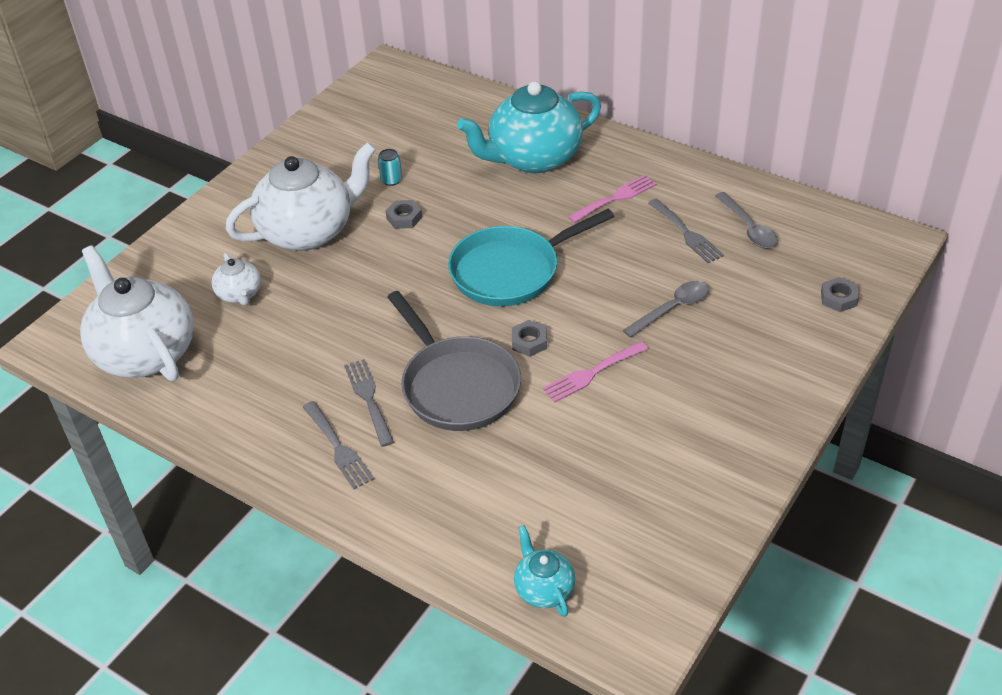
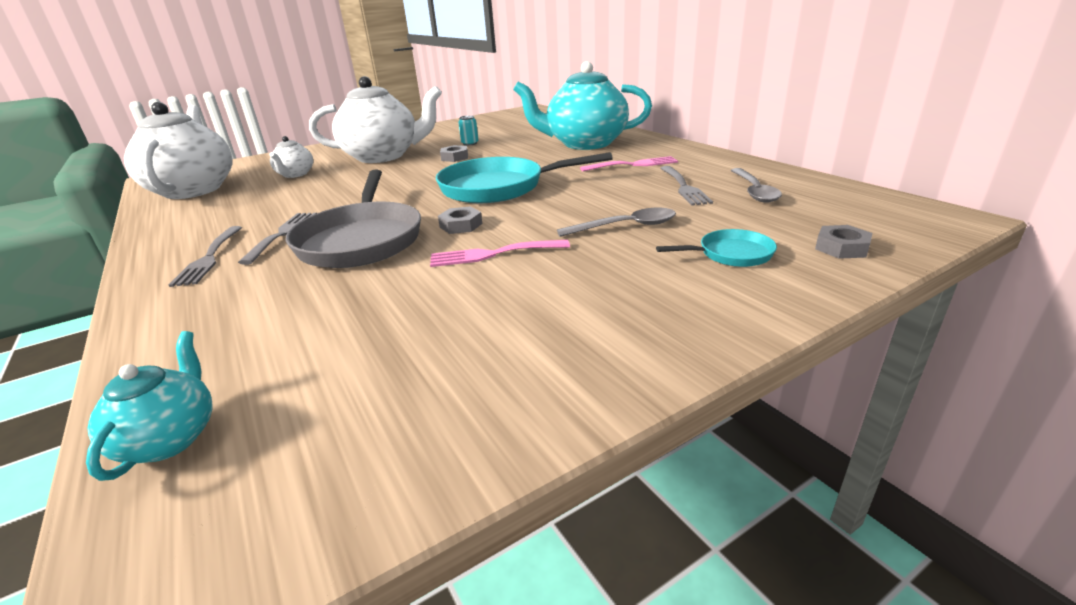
camera: 25 degrees right, 15 degrees down
none -> turquoise pan [656,229,777,267]

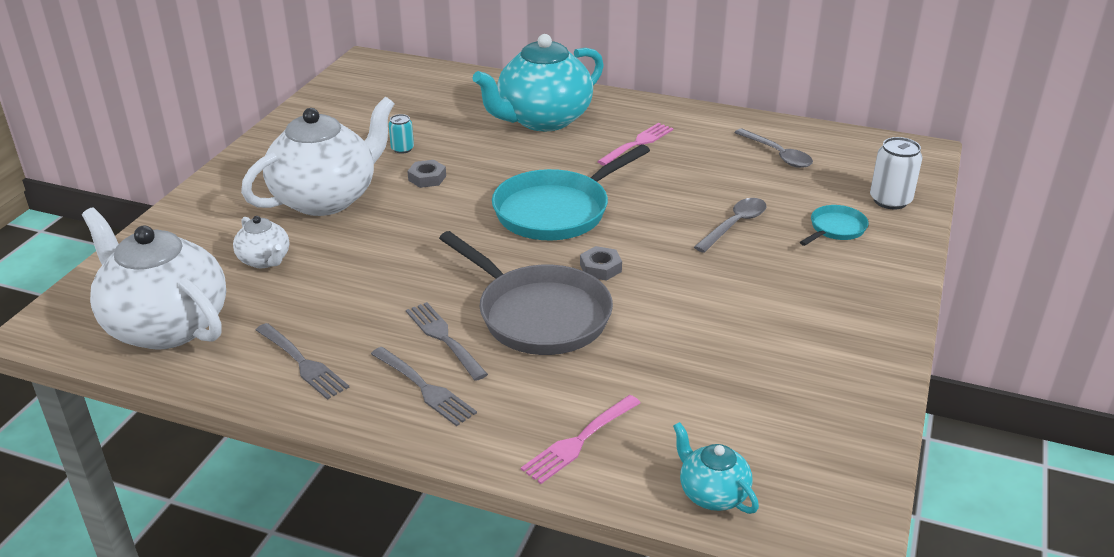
camera: 40 degrees left, 5 degrees up
pink fork [430,240,570,267] -> pink fork moved to [521,395,641,484]
grey fork [660,166,713,206] -> grey fork moved to [256,323,349,400]
grey nut [815,225,872,259] -> white can [870,137,923,210]

